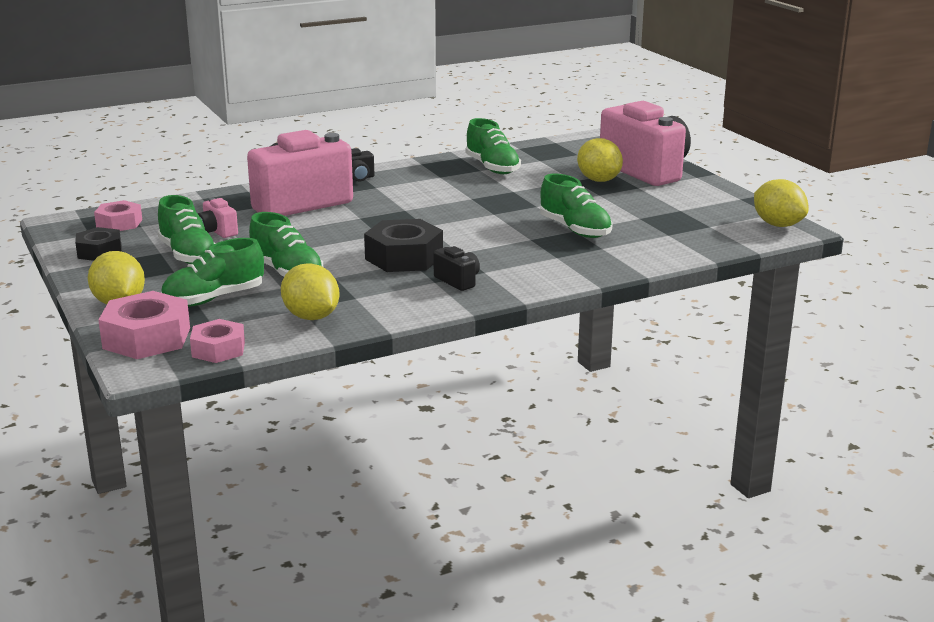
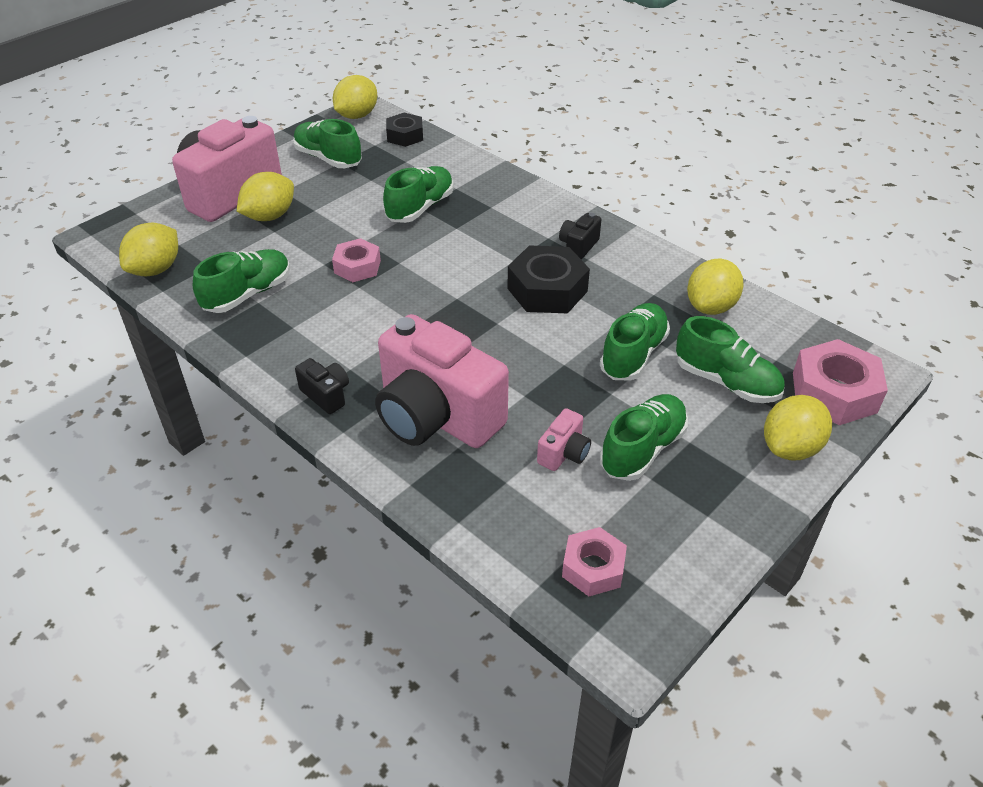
camera: 110 degrees left, 20 degrees up
black nut [75,227,122,261] -> black nut moved to [386,113,423,147]
pink nut [190,319,245,363] -> pink nut moved to [332,238,381,282]
none -> yellow lemon [119,222,178,276]
none -> green shoe [293,119,362,168]

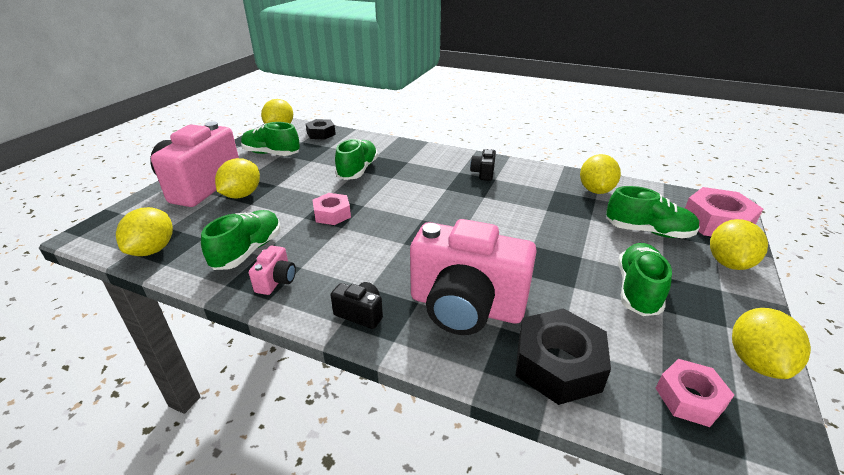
camera: 20 degrees left, 10 degrees down
black nut [507,245,590,313] -> black nut moved to [516,308,611,405]
pink camera [537,408,591,471] -> pink camera moved to [249,246,296,295]
green shoe [600,303,670,381] -> none
none -> yellow lemon [732,308,811,379]

